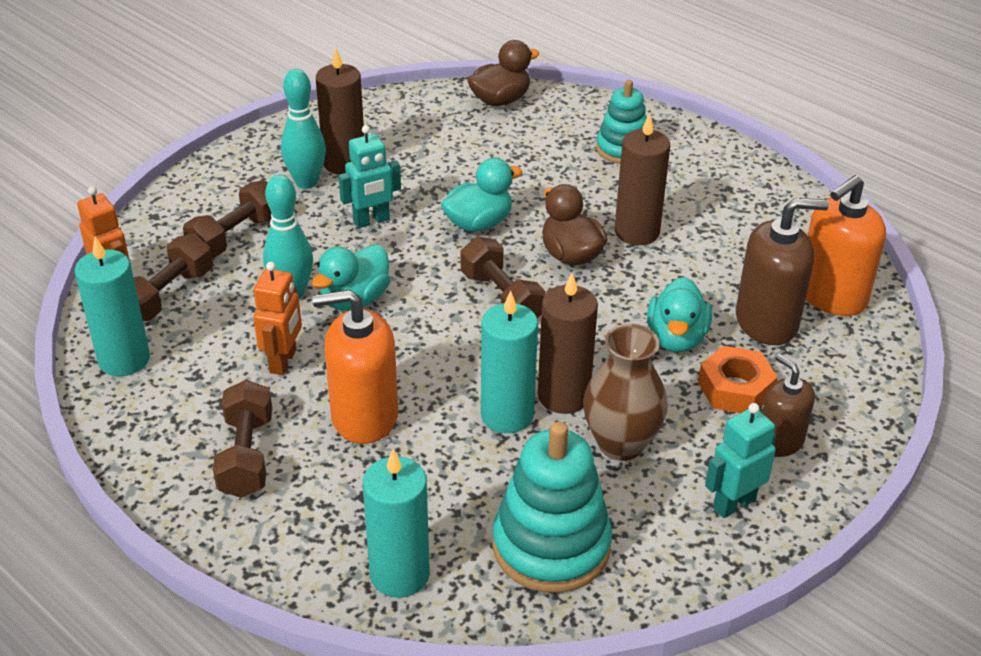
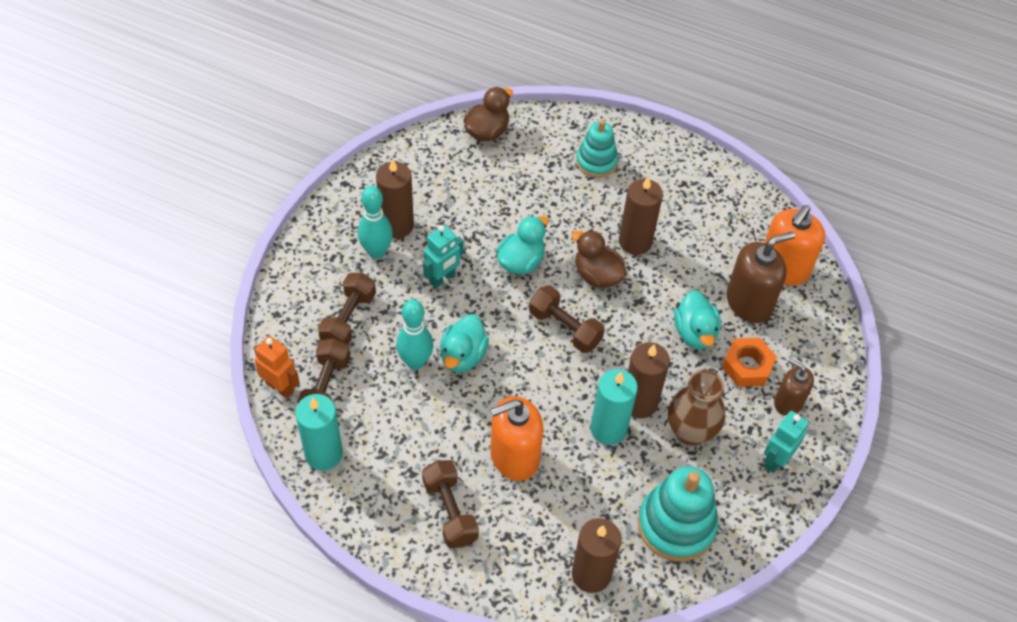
camera: 20 degrees left, 15 degrees up
orange robot [253,262,302,375] -> none
turquoise candle [363,450,430,598] -> brown candle [572,518,621,593]

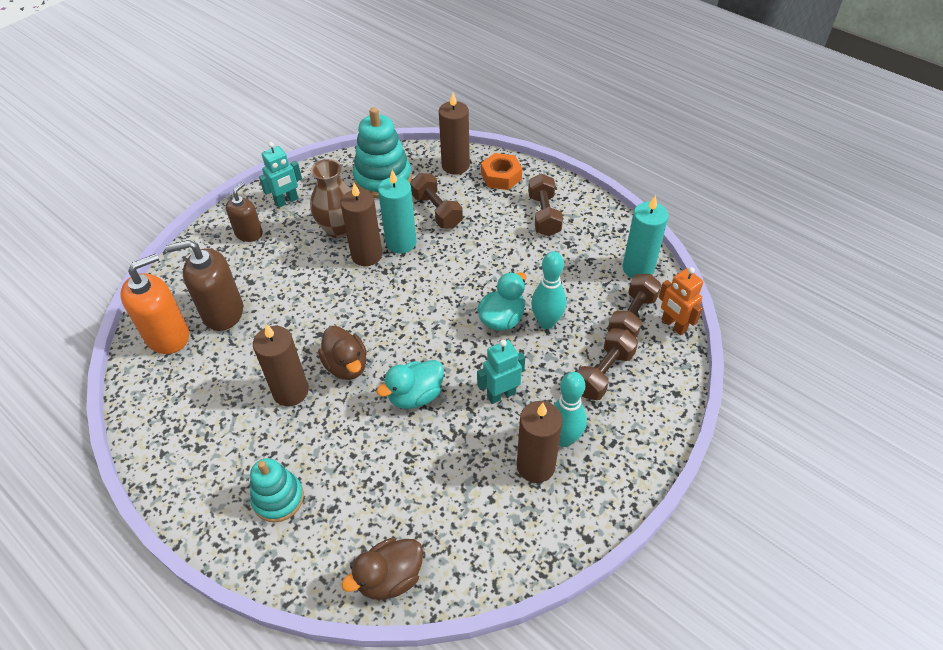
camera: 160 degrees left, 5 degrees down
orange soap dispenser [490,396,544,481] -> none
brown dumbbell [529,285,605,353] -> brown dumbbell moved to [410,173,463,228]
turquoise duck [674,290,721,349] -> none
orange nut [722,338,777,387] -> orange nut moved to [481,153,522,190]
brown soap dispenser [774,358,814,416] -> brown soap dispenser turned 120 degrees counterclockwise [226,182,263,242]

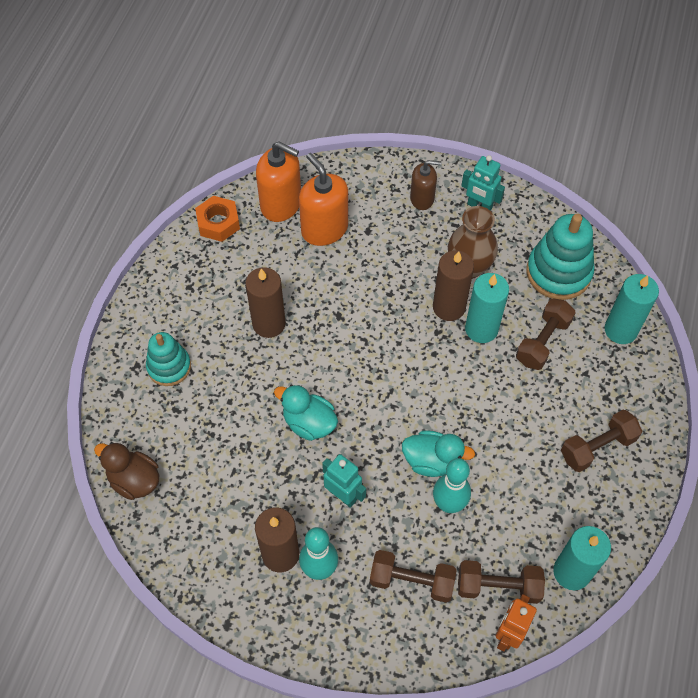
camera: 65 degrees right, 10 degrees up
brown soap dispenser [165,240,243,331] -> orange soap dispenser [299,153,348,246]
brown duck [318,326,367,380] -> none
brown candle [439,93,470,175] -> turquoise candle [605,274,659,344]
orange nut [481,153,522,190] -> orange nut moved to [195,196,240,242]

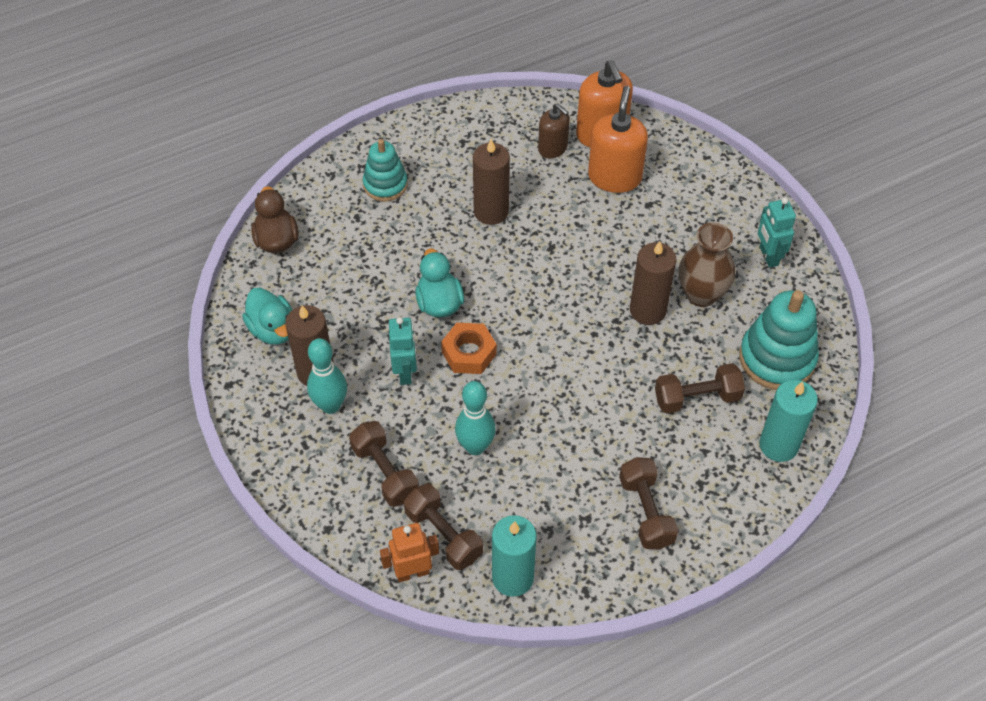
camera: 45 degrees right, 5 degrees down
orange nut [195,196,240,242] -> orange nut moved to [441,323,497,374]
turquoise duck [402,430,475,477] -> turquoise duck moved to [242,288,292,345]
brown soap dispenser [410,160,441,210] -> brown soap dispenser moved to [538,103,570,159]
turquoise candle [465,273,509,343] -> none
brown dumbbell [561,410,642,472] -> brown dumbbell turned 60 degrees clockwise [619,457,678,549]

